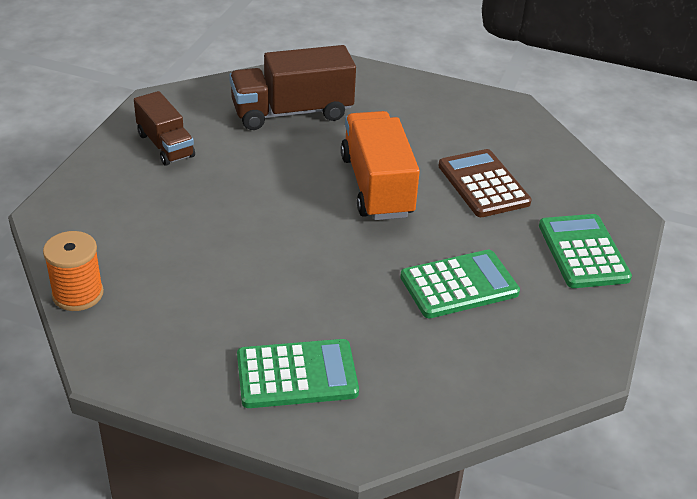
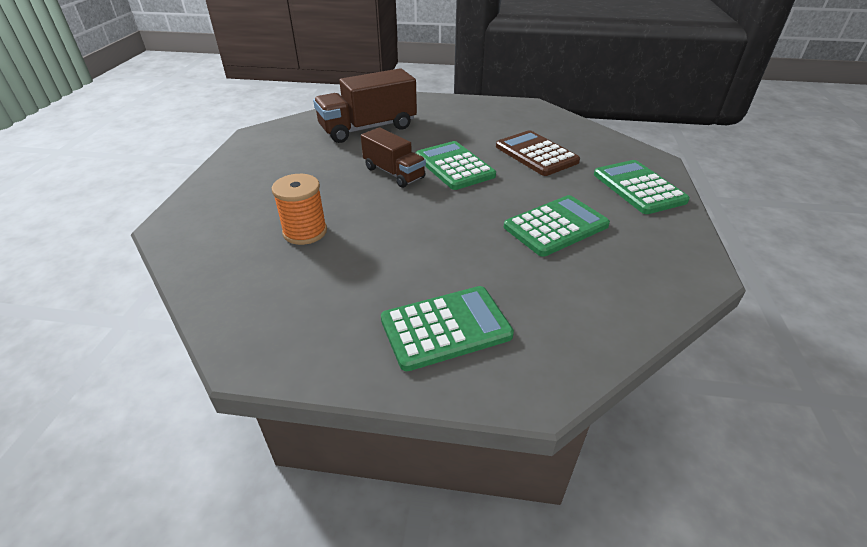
camera: 10 degrees left, 0 degrees up
orange spool [43,231,104,311] -> orange spool moved to [272,174,327,245]
brown truck [134,91,195,165] -> brown truck moved to [361,127,426,188]
orange truck [341,111,420,220] -> green calculator [416,141,496,190]

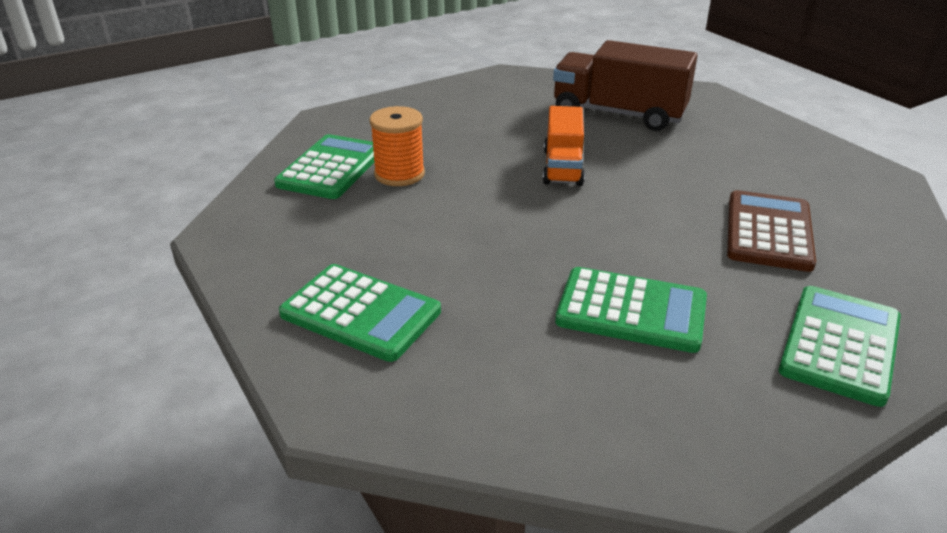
camera: 50 degrees right, 5 degrees down
brown truck [361,127,426,188] -> orange truck [543,106,585,186]
green calculator [416,141,496,190] -> green calculator moved to [274,134,375,199]

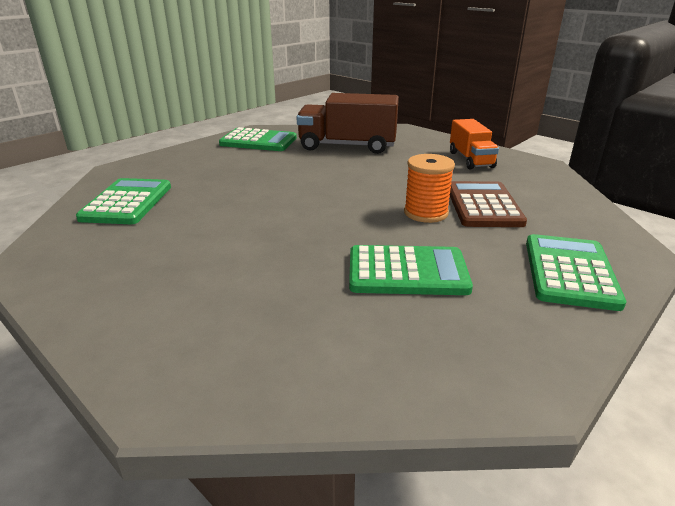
camera: 15 degrees left, 5 degrees down
green calculator [279,264,441,362] -> green calculator moved to [219,127,297,151]
orange spool [369,106,425,186] -> orange spool moved to [404,154,455,223]
orange truck [543,106,585,186] -> orange truck moved to [450,119,499,170]

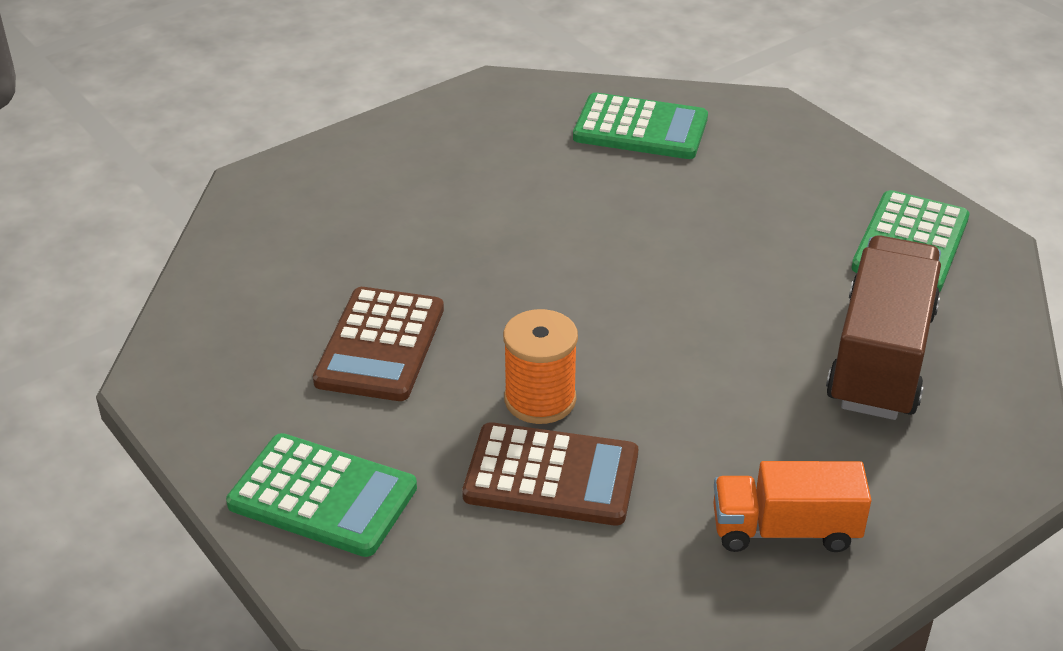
camera: 100 degrees right, 10 degrees up
green calculator [349,245,473,295] -> brown calculator [313,287,444,401]

